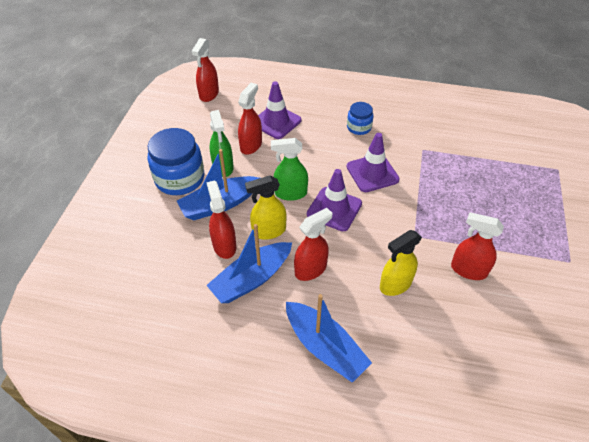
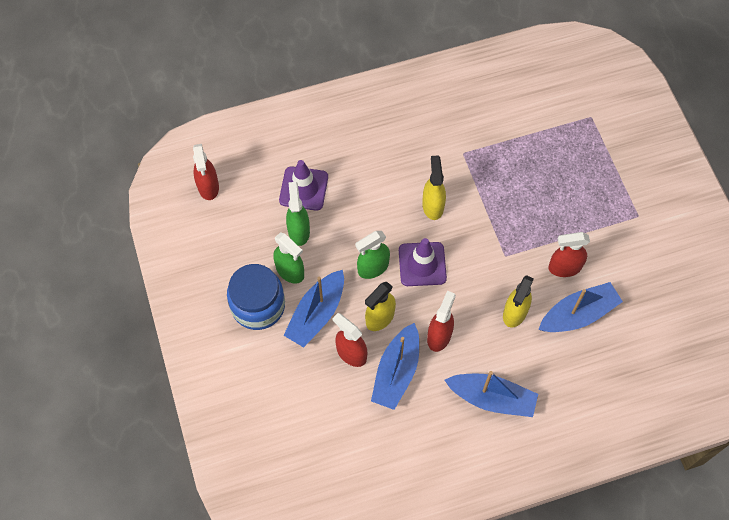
camera: 30 degrees left, 15 degrees up
red spray bottle [238,83,262,155] -> green spray bottle [286,182,310,246]
blue jar [347,102,373,135] -> none
purple traffic cone [347,133,400,192] -> yellow spray bottle [422,155,446,220]
none -> blue boat [538,282,623,332]

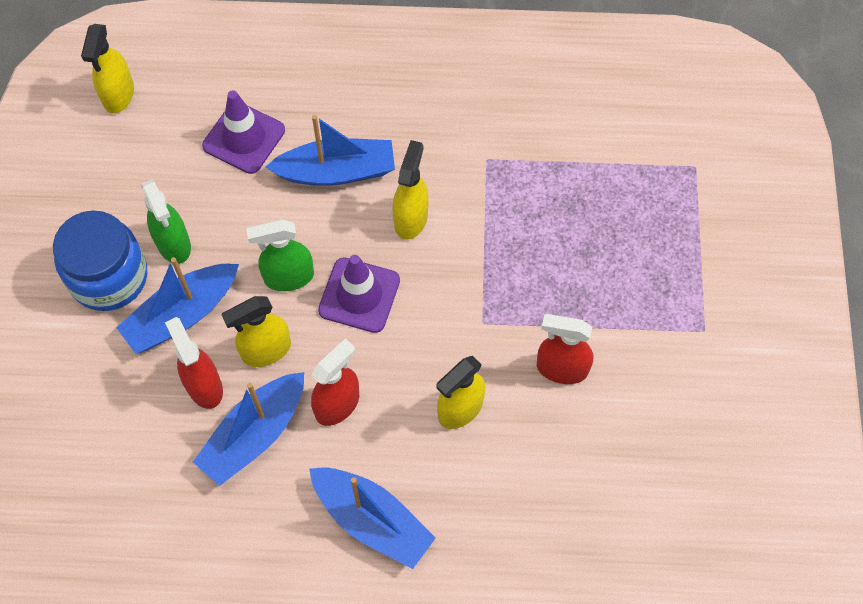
camera: 20 degrees right, 0 degrees up
red spray bottle [193,144,219,200] -> yellow spray bottle [81,24,134,113]
green spray bottle [286,182,310,246] -> none
blue boat [538,282,623,332] -> blue boat moved to [266,115,395,186]

